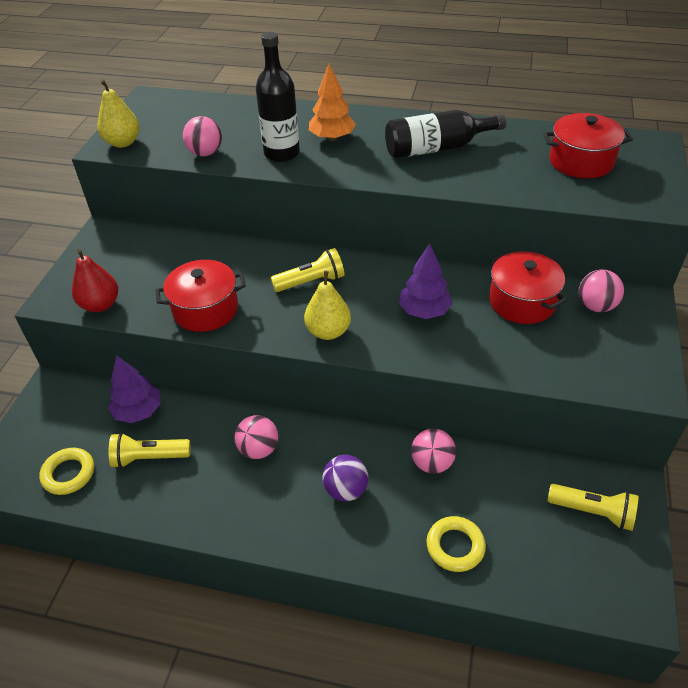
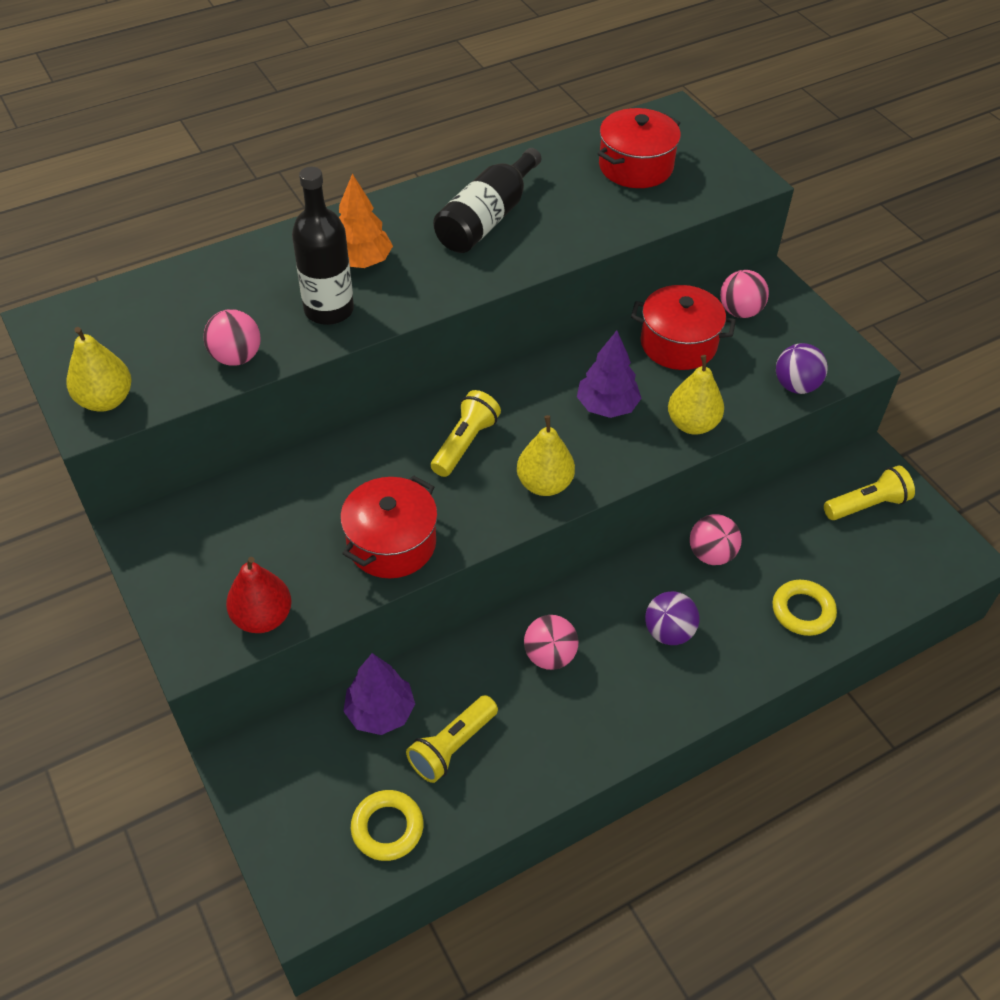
camera: 45 degrees left, 5 degrees up
none -> yellow pear [668,355,724,435]
none -> purple ball [776,343,828,394]

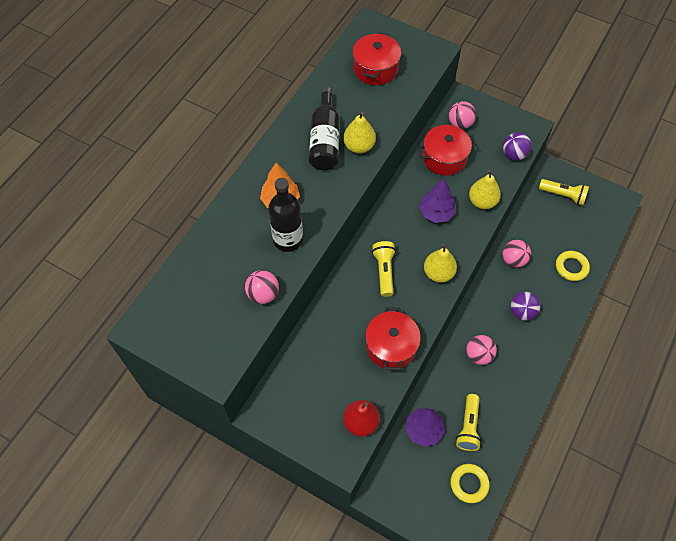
camera: 30 degrees left, 10 degrees up
yellow pear [66,327,132,412] -> yellow pear moved to [343,112,376,154]
yellow flashlight [824,465,915,520] -> yellow flashlight turned 75 degrees clockwise [539,179,589,205]

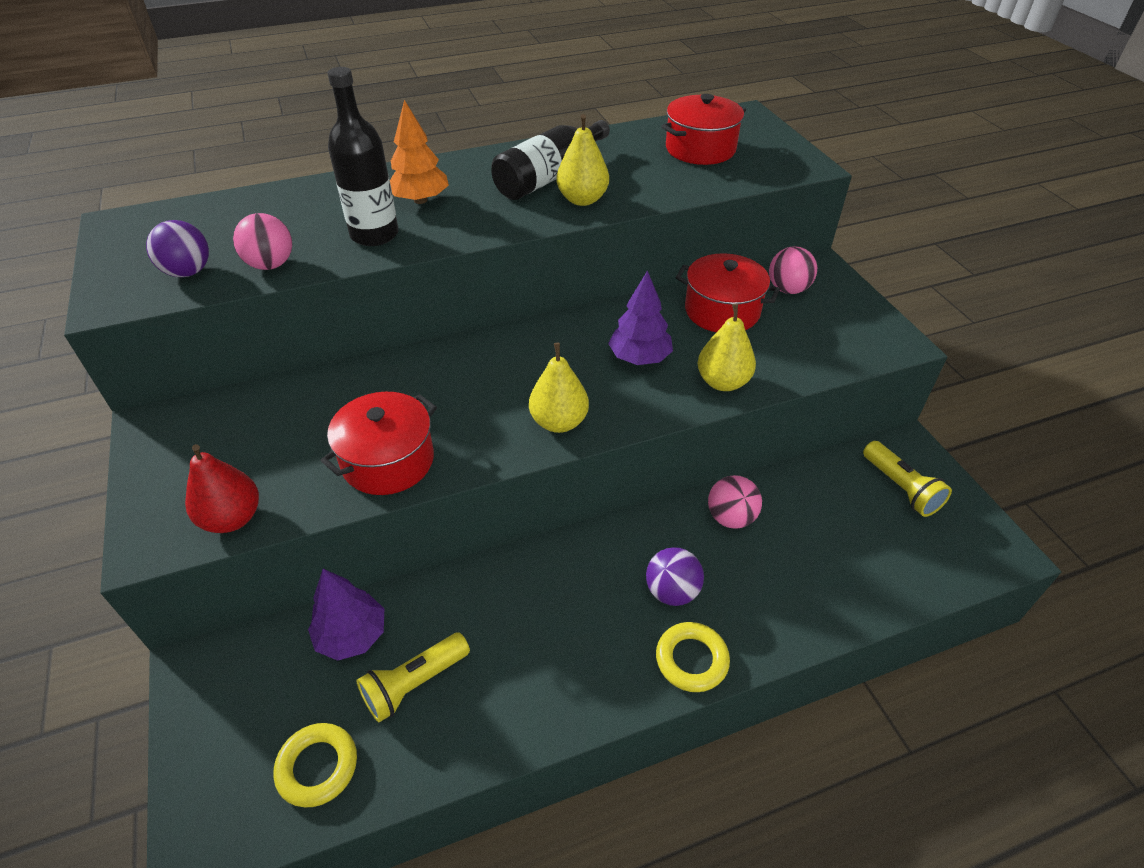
camera: 40 degrees right, 15 degrees down
yellow flashlight [372,241,396,297] -> none
pink ball [466,335,497,365] -> none
purple ball [503,132,532,160] -> purple ball moved to [146,220,209,277]
yellow ring [556,251,590,281] -> yellow ring moved to [656,622,730,692]

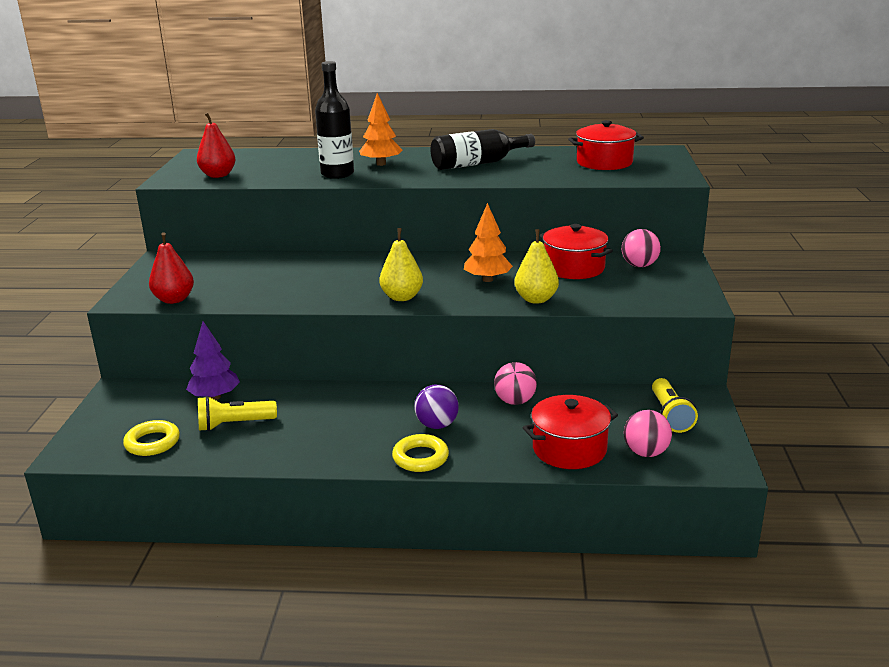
camera: 25 degrees right, 20 degrees down
purple ball [146,220,209,277] -> red pear [197,112,236,178]
pink ball [233,213,292,270] -> pink ball moved to [624,410,672,457]
red pot [321,392,437,495] -> red pot moved to [523,395,618,469]
yellow pear [556,114,609,206] -> none
purple tree [608,271,673,365] -> orange tree [464,203,513,282]

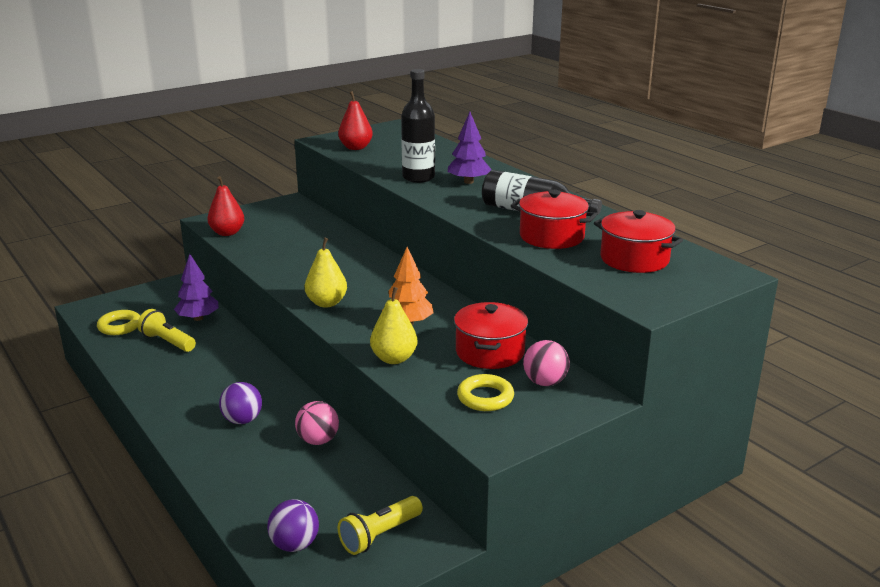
camera: 50 degrees right, 0 degrees up
orange tree [359,93,402,166] -> purple tree [448,112,492,184]
yellow ring [392,434,449,472] -> yellow ring moved to [457,374,514,411]
red pot [523,395,618,469] -> red pot moved to [511,190,597,249]
pink ball [624,410,672,457] -> purple ball [267,499,319,552]

